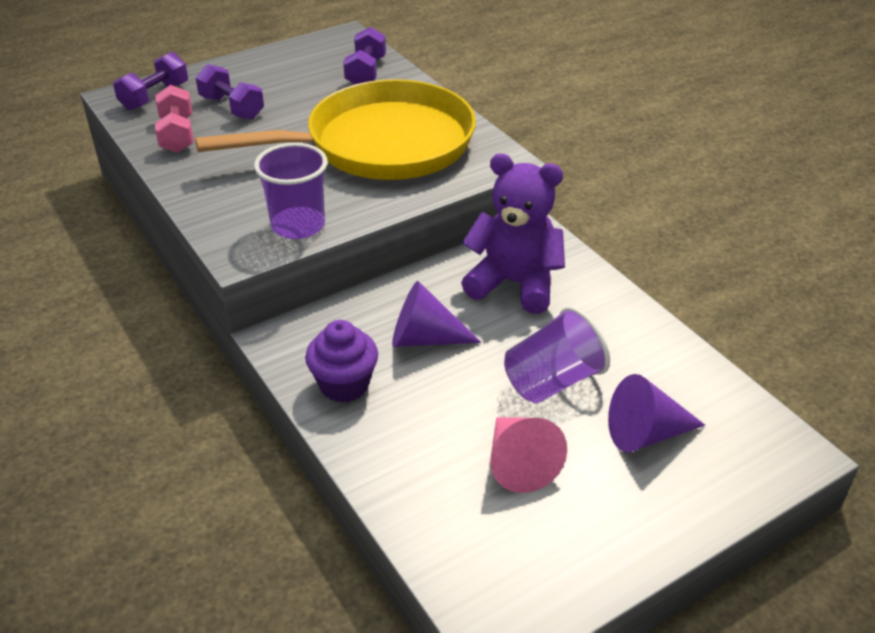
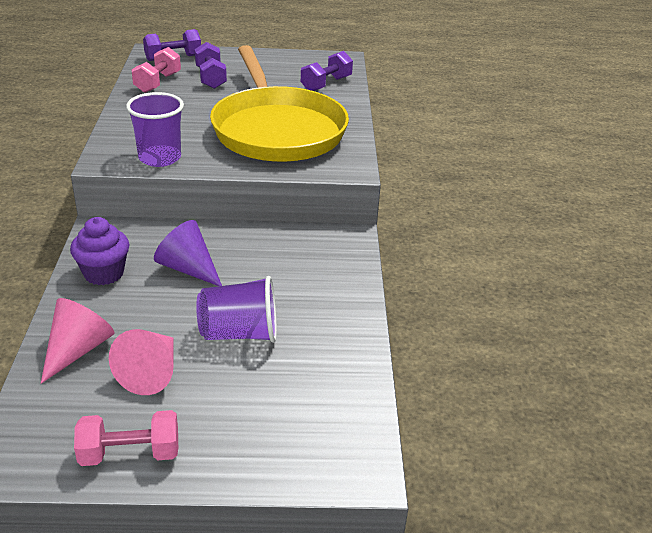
camera: 30 degrees right, 5 degrees down
yellow pan [195,79,476,180] -> yellow pan turned 60 degrees clockwise [210,45,349,162]
purple teddy bear [461,154,565,314] -> none
purple cone [608,374,705,452] -> none
none -> pink cone [41,298,115,384]
none -> pink dumbbell [74,410,178,466]

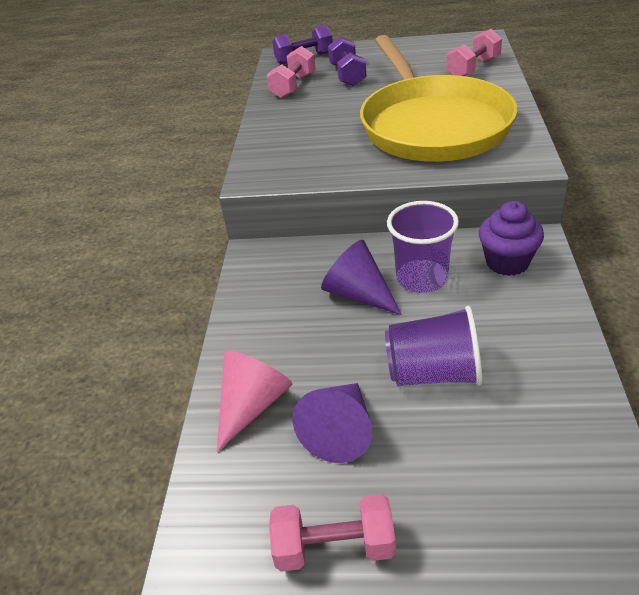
camera: 10 degrees right, 5 degrees up
purple cupcake [70,217,129,285] -> purple cupcake moved to [479,201,544,276]
pink cone [109,329,174,395] -> purple cone [293,383,372,463]
purple cup [126,92,184,167] -> purple cup moved to [387,201,459,293]
purple dumbbell [301,51,353,91] -> pink dumbbell [447,29,502,76]

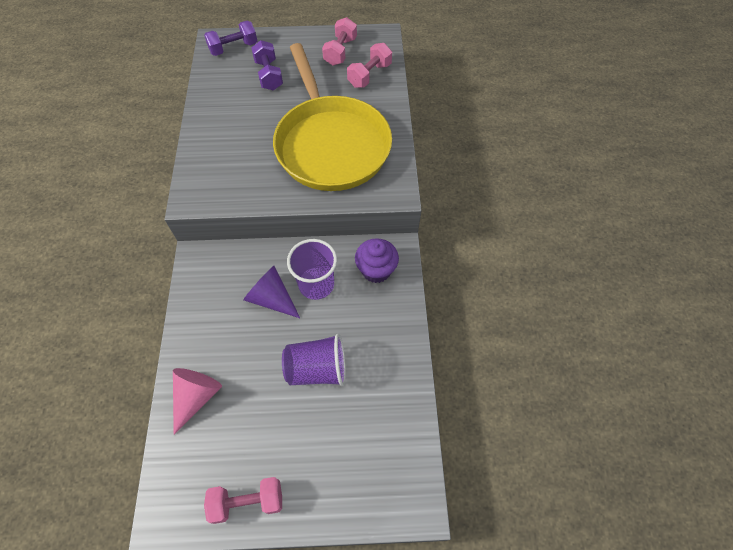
camera: 10 degrees left, 20 degrees up
pink dumbbell [267,46,316,98] -> pink dumbbell moved to [322,17,357,66]
purple cone [293,383,372,463] -> none

